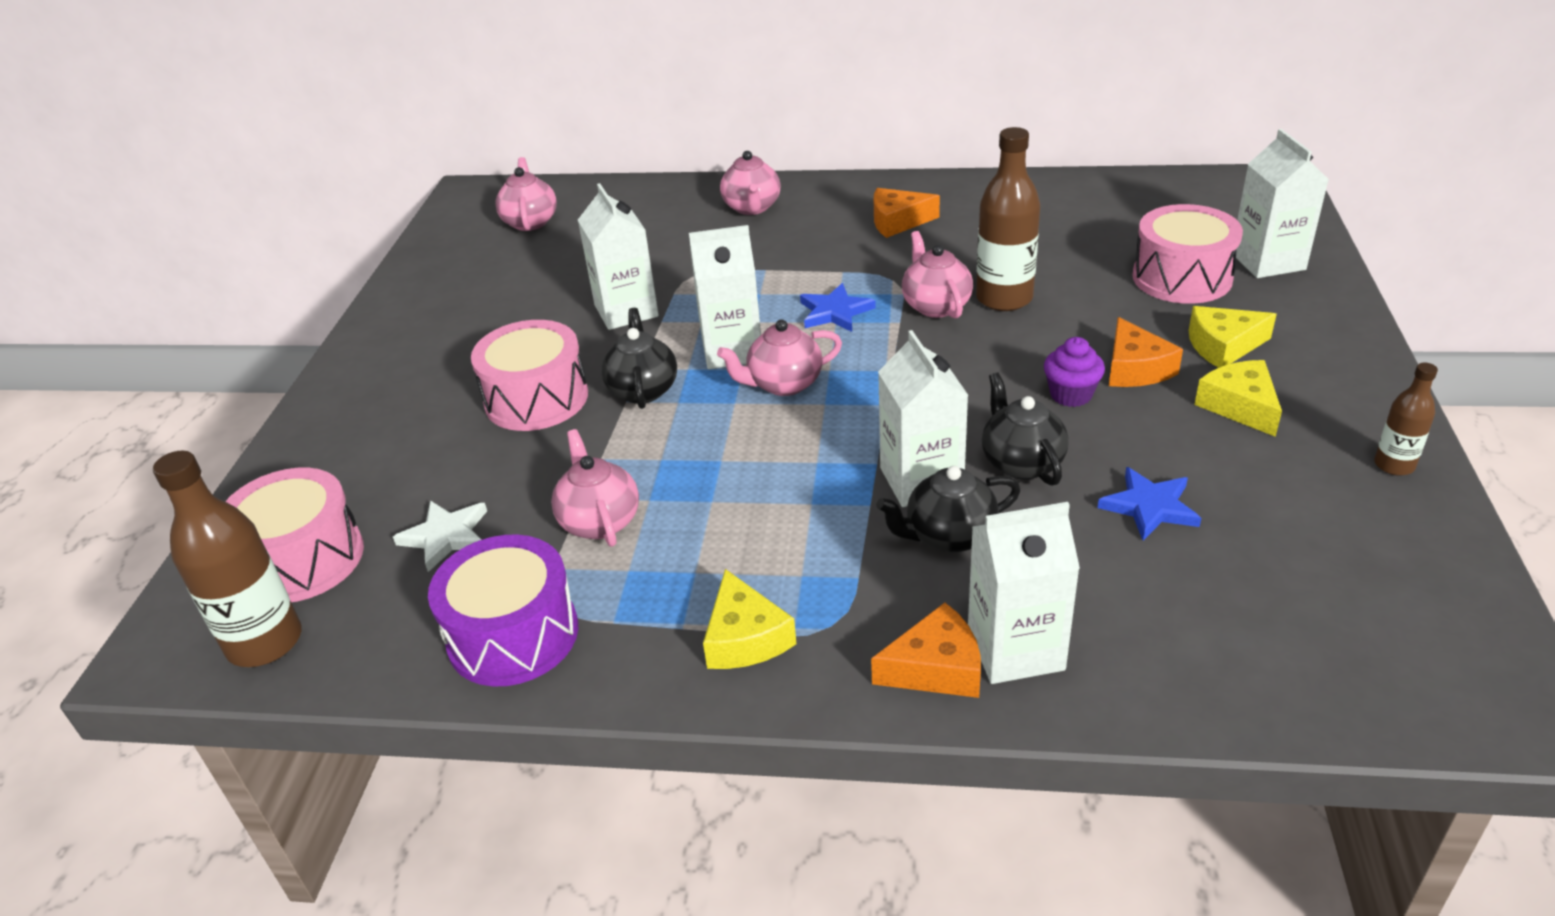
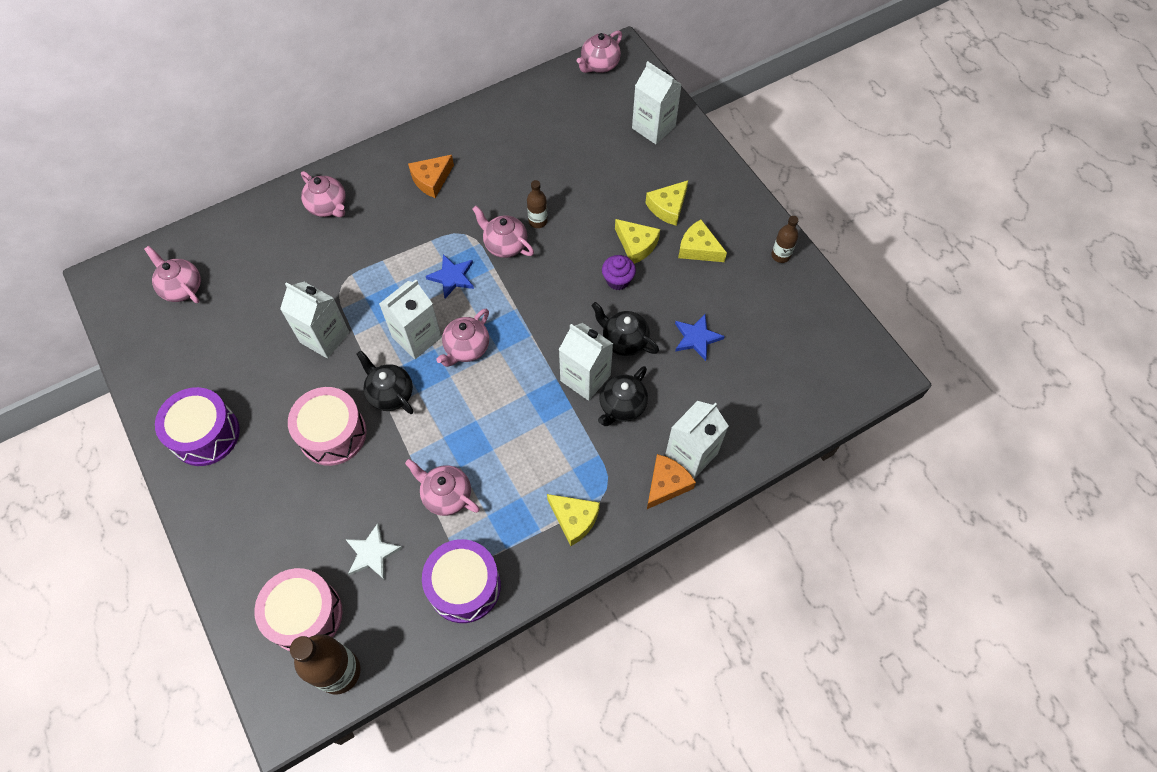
camera: 40 degrees left, 25 degrees up
brown bottle [976,127,1040,311] -> brown bottle [527,180,548,228], size x0.55
orange cheese [1109,317,1183,387] -> yellow cheese [615,219,660,264]
pink drum [1132,204,1243,304] -> none
none -> purple drum [155,387,240,466]
none -> pink teapot [577,30,622,73]

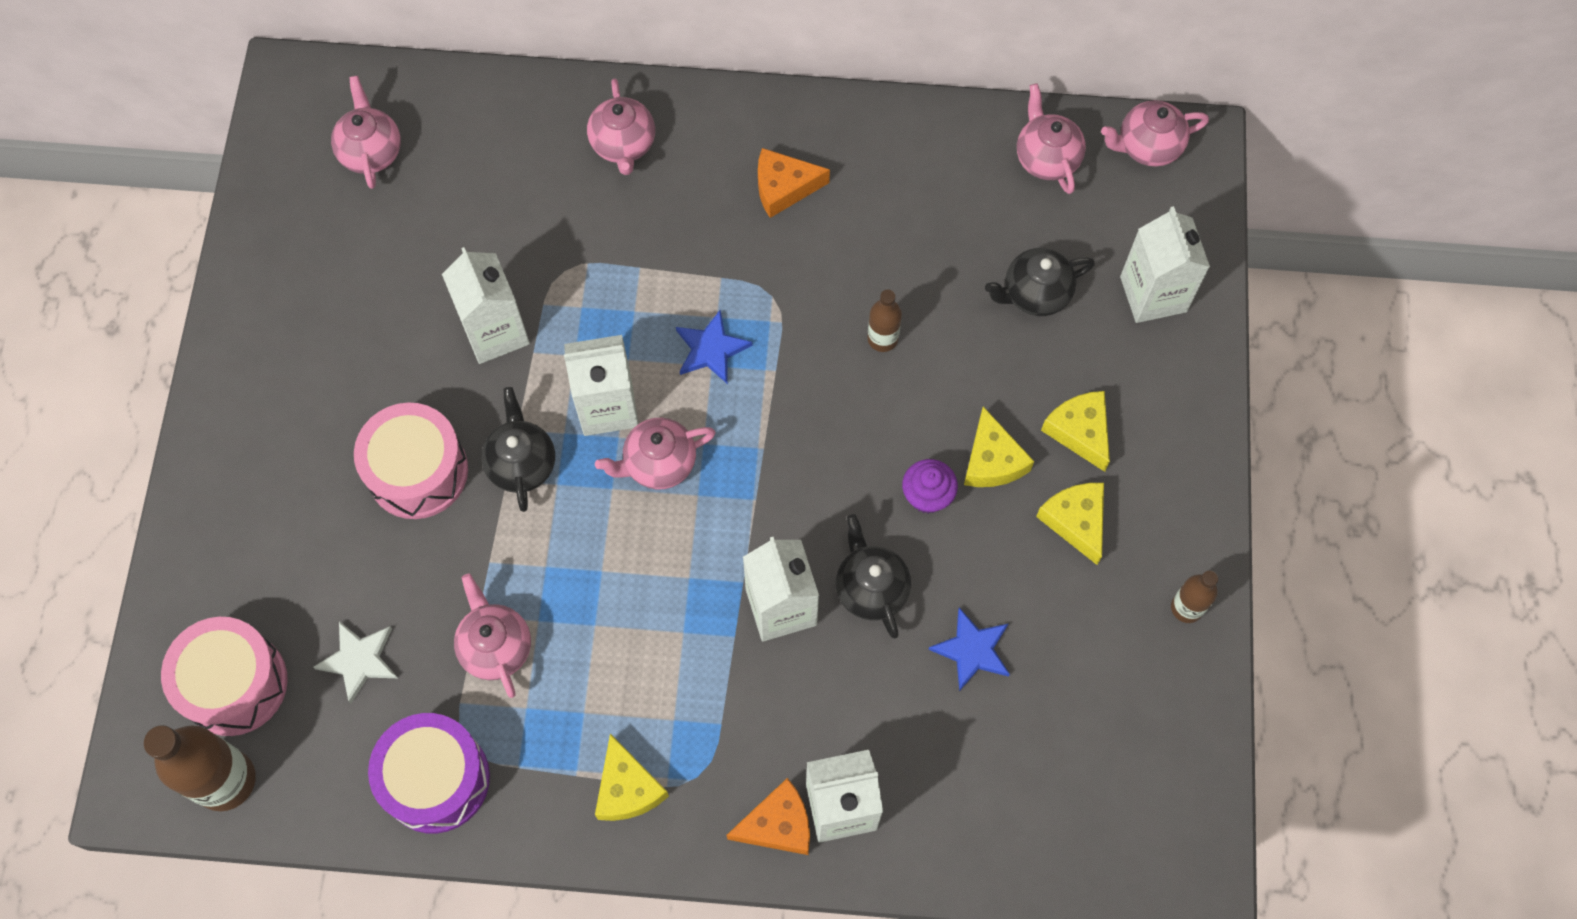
camera: 35 degrees right, 5 degrees up
purple drum [155,387,240,466] -> none
pink teapot [472,206,534,258] -> pink teapot moved to [1017,83,1086,194]
black teapot [598,366,648,426] -> black teapot moved to [985,248,1095,316]
yellow cheese [646,180,688,226] -> yellow cheese turned 75 degrees clockwise [1041,391,1110,472]

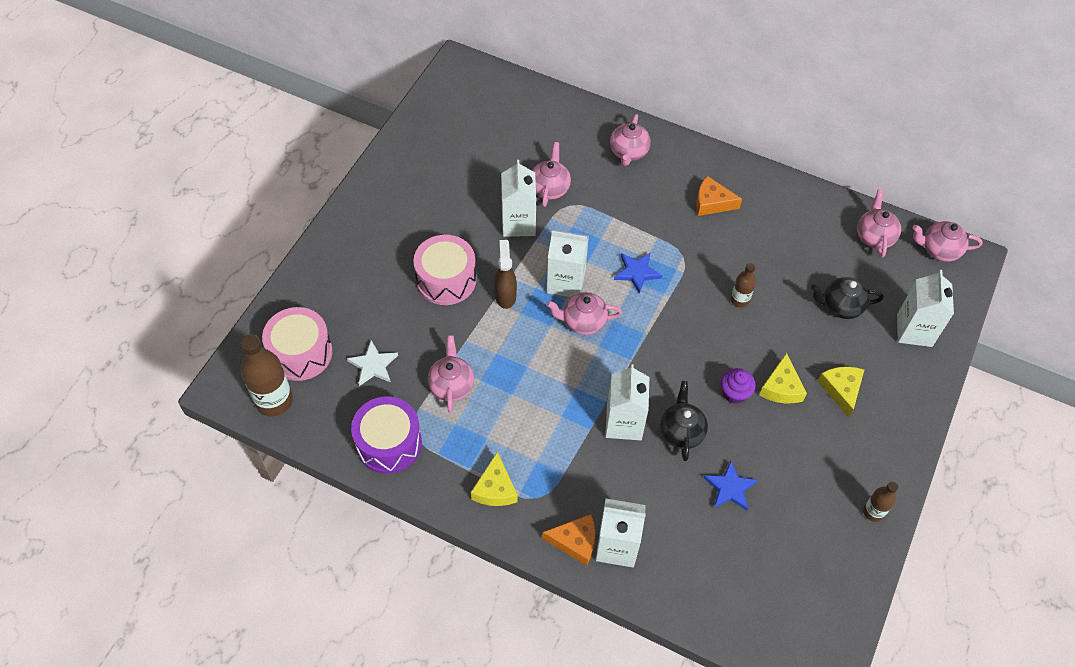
camera: 20 degrees right, 10 degrees down
pink teapot [331,76,401,189] -> pink teapot moved to [532,142,571,207]
black teapot [481,387,555,512] -> brown spray bottle [494,240,517,309]
yellow cheese [1036,483,1104,565] -> none

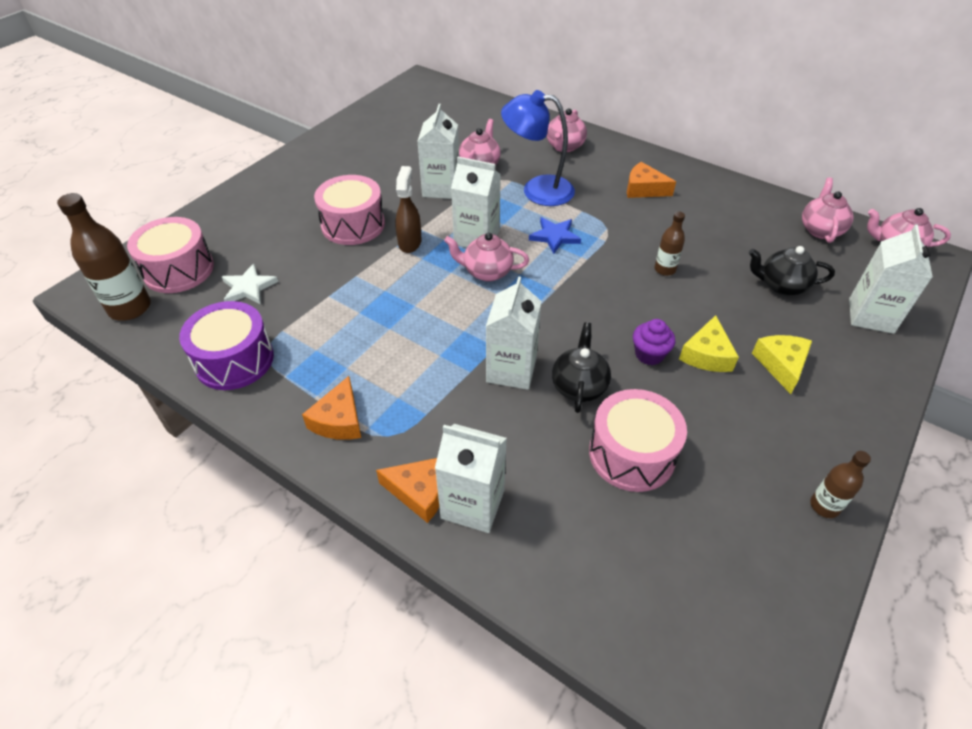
camera: 10 degrees right, 10 degrees down
pink teapot [428,335,474,413] -> none
yellow cheese [471,451,518,506] -> orange cheese [302,376,361,440]
blue star [704,461,758,511] -> pink drum [589,389,687,492]
none -> blue lamp [501,90,575,206]

